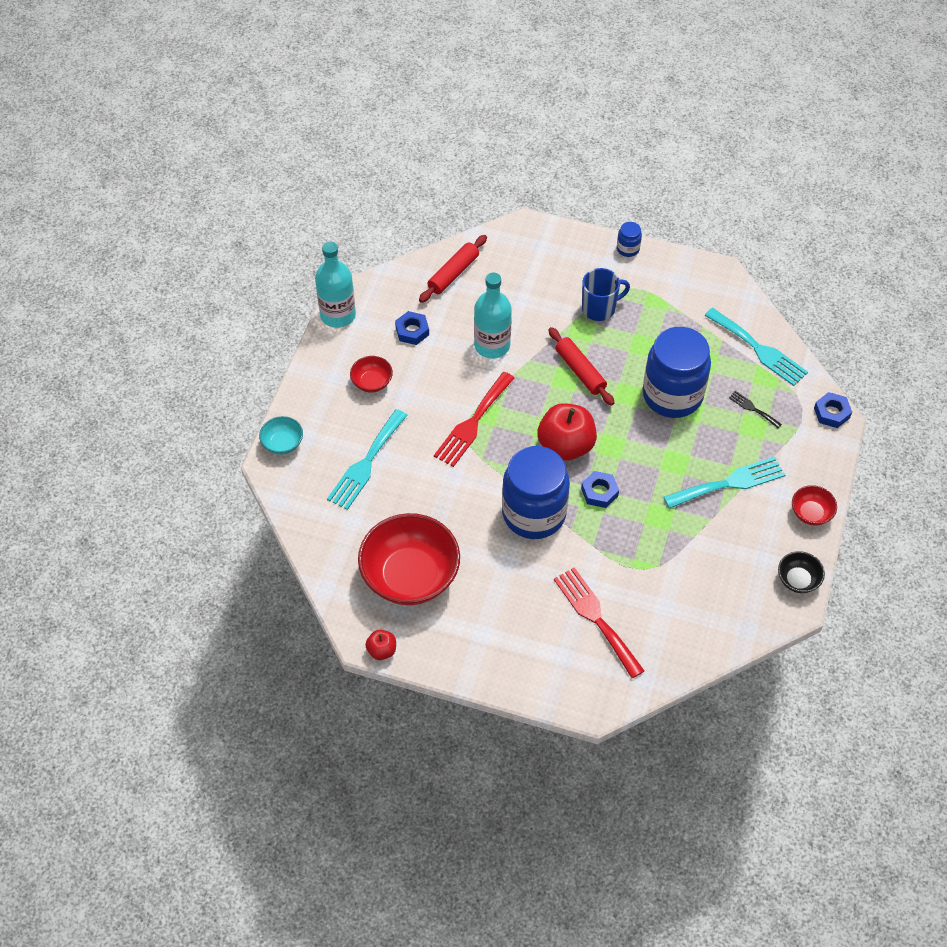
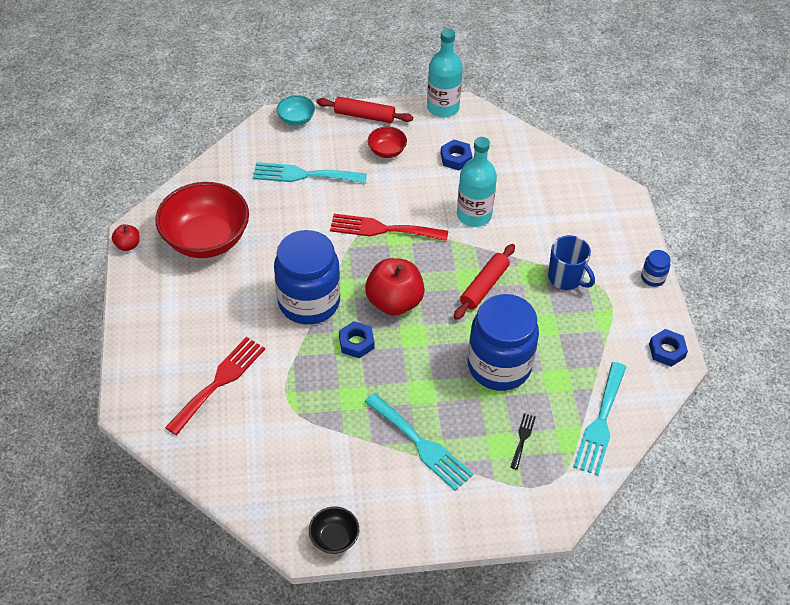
camera: 65 degrees right, 5 degrees down
red rolling pin [419,235,487,303] -> red rolling pin moved to [316,97,413,123]
red bowl [792,485,837,526] -> none
blue nut [814,392,852,428] -> blue nut moved to [649,329,688,367]

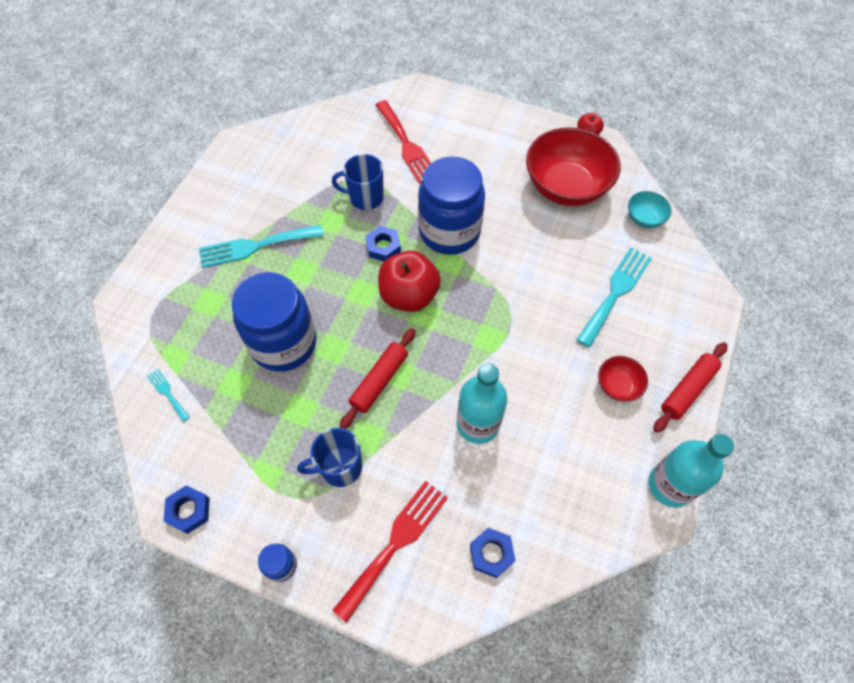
camera: 120 degrees right, 10 degrees up
turquoise bowl [277,95,315,126] -> turquoise bowl moved to [628,191,671,228]
black bowl [309,507,359,554] -> none
red fork [330,214,448,241] -> red fork moved to [332,481,448,623]
blue nut [441,140,472,170] -> blue nut moved to [470,528,516,578]
red rolling pin [454,244,515,320] -> red rolling pin turned 60 degrees clockwise [339,328,416,429]
black fork [510,413,536,470] -> none
turquoise fork [574,362,626,475] -> turquoise fork [147,369,190,422], size x0.48
none -> blue mug [332,154,384,210]

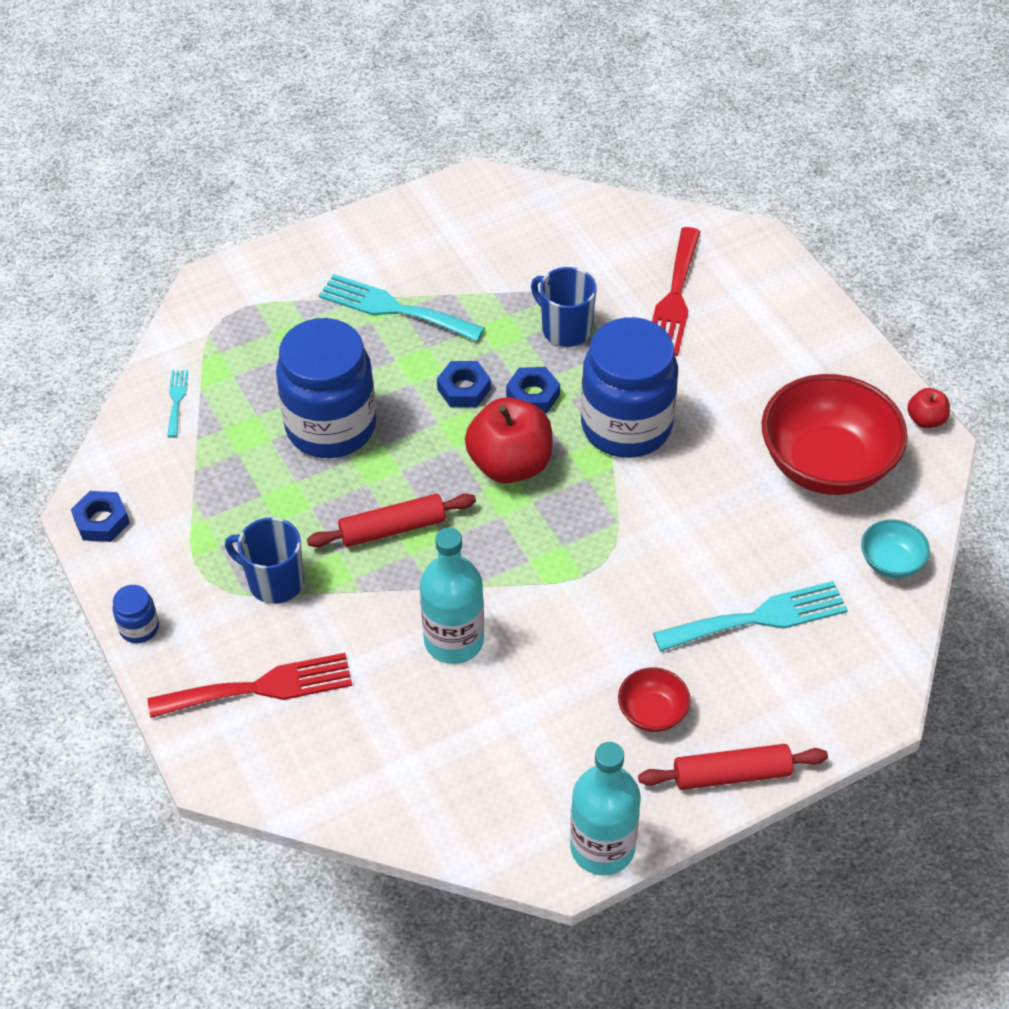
camera: 40 degrees right, 10 degrees down
blue nut [470,528,516,578] -> blue nut moved to [437,361,491,407]

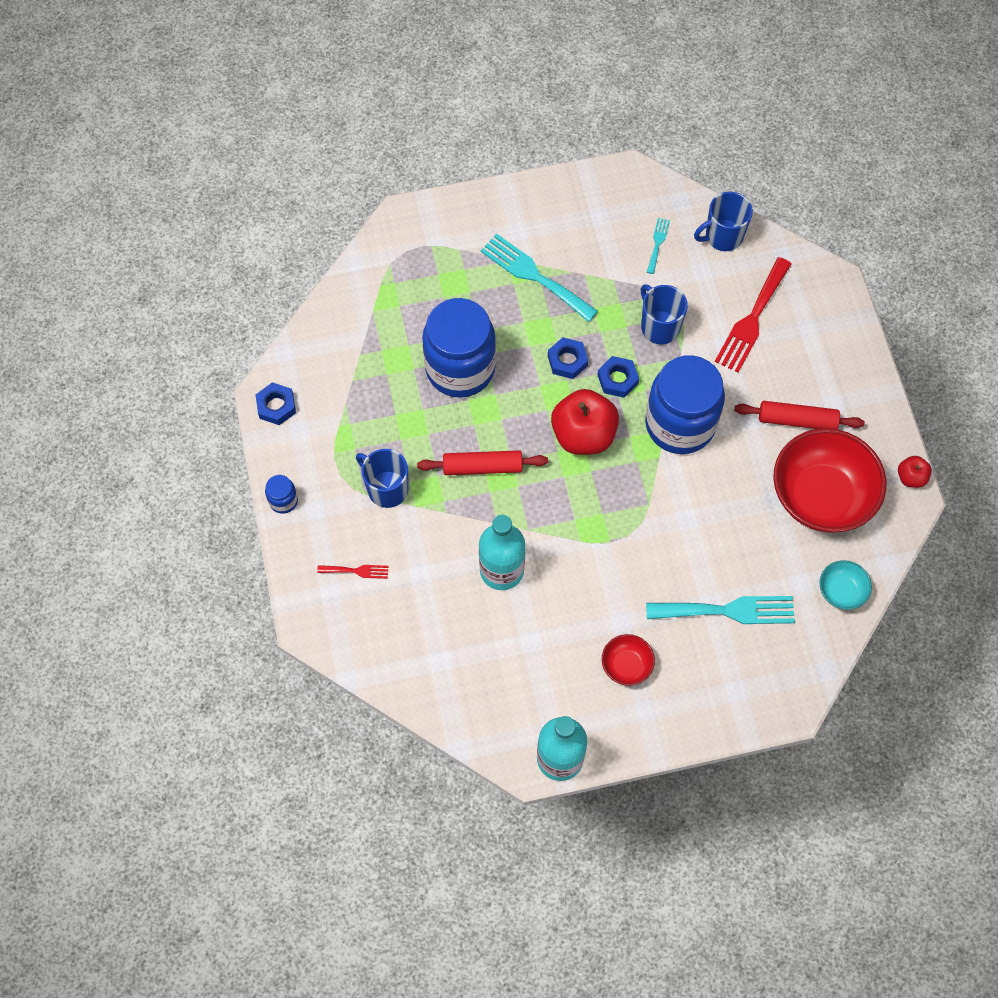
camera: 15 degrees right, 15 degrees up
red fork [148,653,352,718] -> red fork [317,565,389,579], size x0.48
turquoise fork [167,370,188,437] -> turquoise fork moved to [647,218,670,274]
red rolling pin [638,744,828,790] -> red rolling pin moved to [734,401,865,429]
none -> blue mug [694,192,753,251]

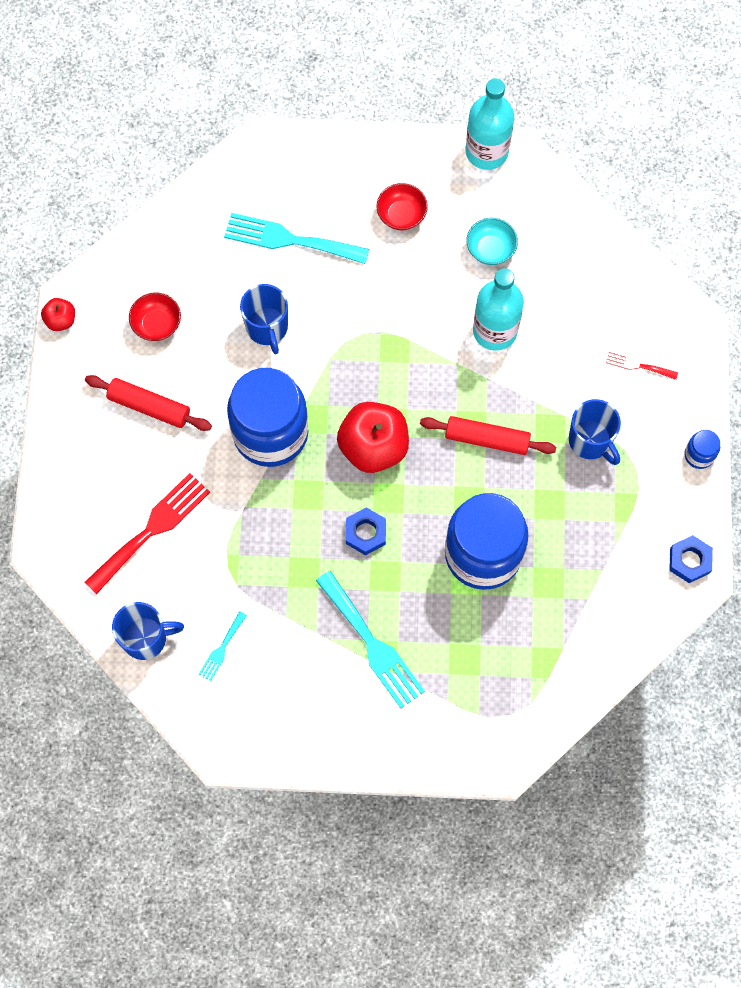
camera: 165 degrees left, 5 degrees up
blue nut [598,356,639,398] -> none
blue mug [641,284,688,344] -> blue mug moved to [240,284,288,354]
red bowl [773,428,886,533] -> red bowl [129,293,181,341], size x0.46
turquoise bowl [819,560,872,610] -> turquoise bowl moved to [466,218,518,265]

